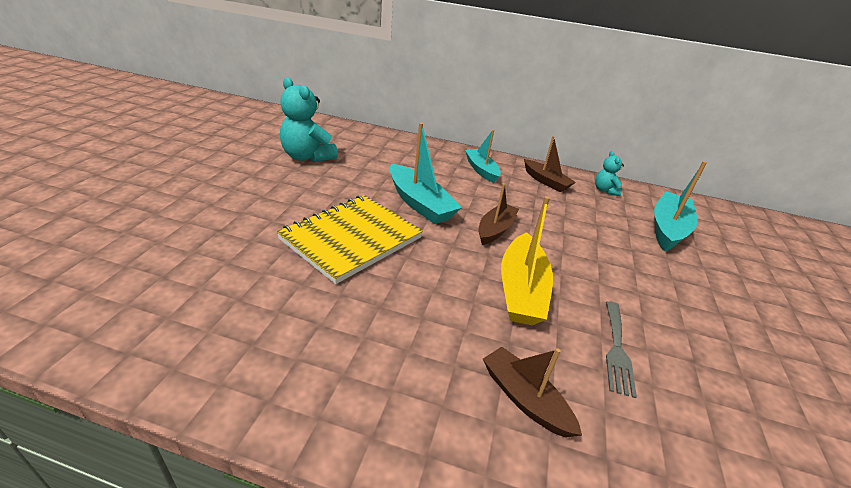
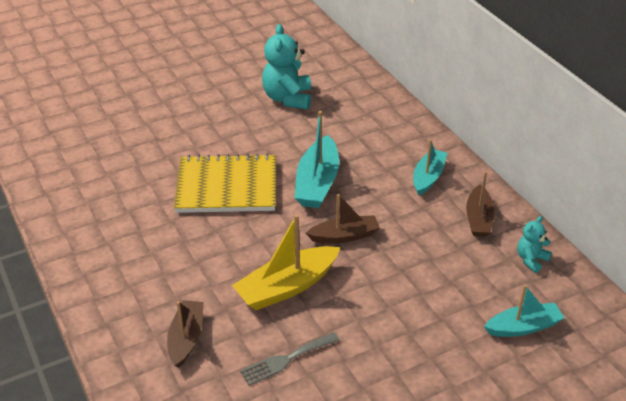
camera: 50 degrees right, 5 degrees up
turquoise boat [654,161,707,251] -> turquoise boat [484,285,564,337], size x0.66

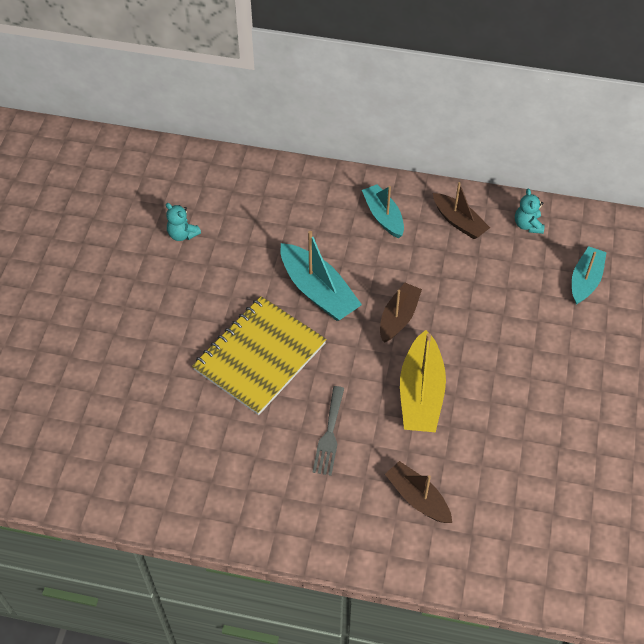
camera: 50 degrees left, 15 degrees up
grey fork [240,332,339,386] -> grey fork moved to [313,386,344,476]
turquoise teddy bear [262,24,311,109] -> turquoise teddy bear [166,203,201,241], size x0.53

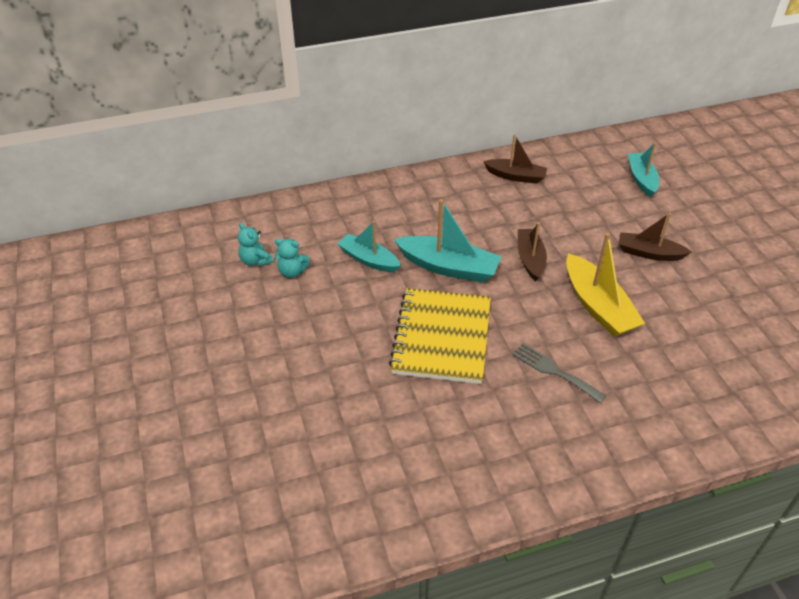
camera: 30 degrees left, 10 degrees down
grey fork [313,386,344,476] -> grey fork turned 150 degrees clockwise [512,343,606,403]
turquoise boat [362,184,404,238] -> turquoise boat moved to [337,221,401,272]
brown boat [385,461,452,523] -> brown boat moved to [619,213,691,261]
turquoise teddy bear [515,189,545,234] -> turquoise teddy bear moved to [238,223,273,266]

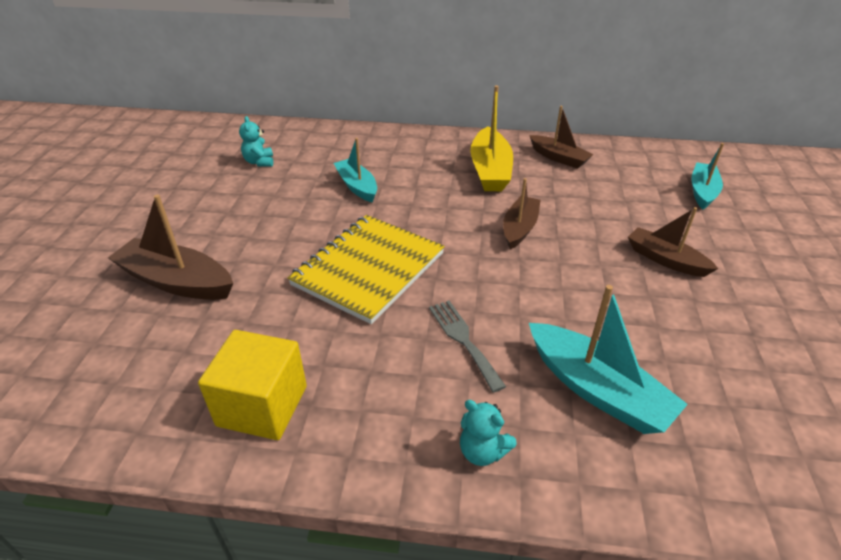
camera: 25 degrees right, 5 degrees down
turquoise teddy bear [275,239,310,278] -> turquoise teddy bear moved to [460,400,517,466]
turquoise boat [394,199,501,283] -> turquoise boat moved to [529,285,688,434]
yellow boat [566,233,645,337] -> yellow boat moved to [470,85,513,191]
none -> brown boat [108,195,233,300]
none -> yellow cube [198,330,307,440]

